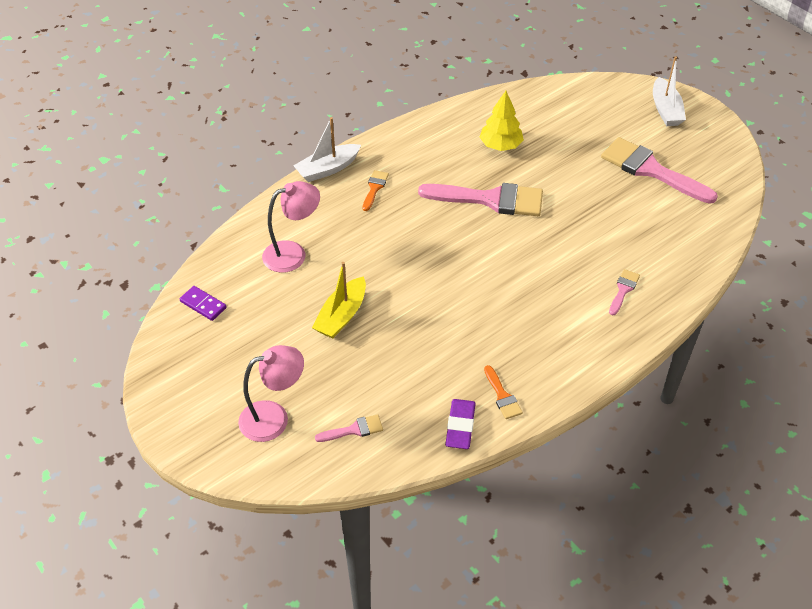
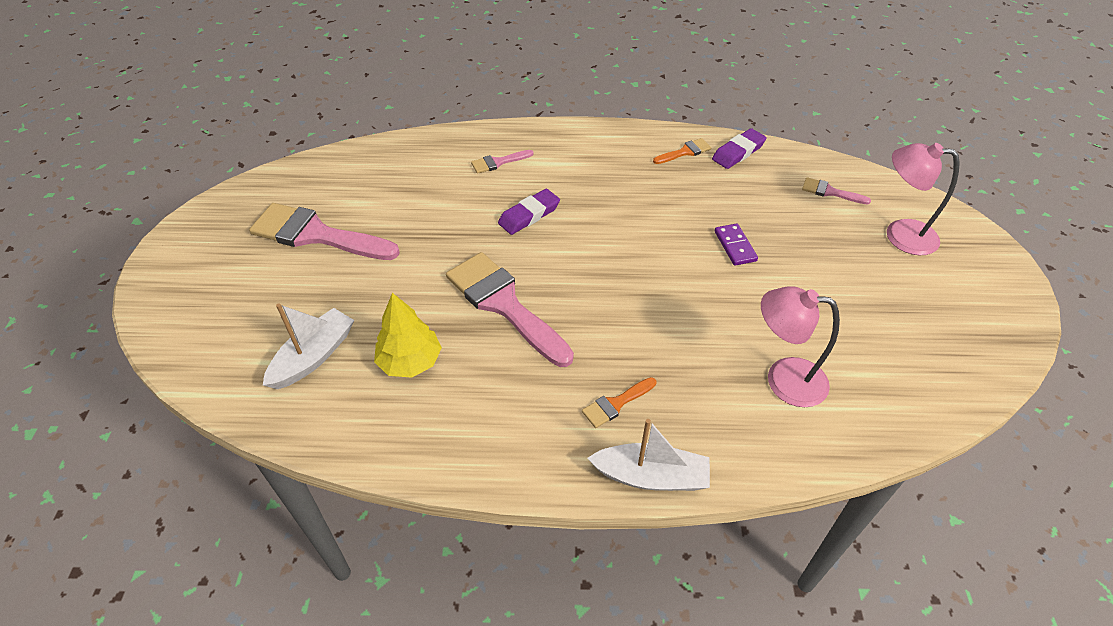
camera: 140 degrees left, 0 degrees up
purple domino [180,286,227,321] -> purple domino moved to [715,223,758,266]
yellow boat [312,262,366,339] -> none
orange brush [484,365,523,419] -> orange brush turned 45 degrees clockwise [653,138,711,164]
pink brush [601,137,718,204] -> pink brush turned 120 degrees clockwise [249,203,400,260]
white boat [653,56,686,126] -> white boat moved to [263,303,354,389]
none -> purple eraser [498,189,560,235]

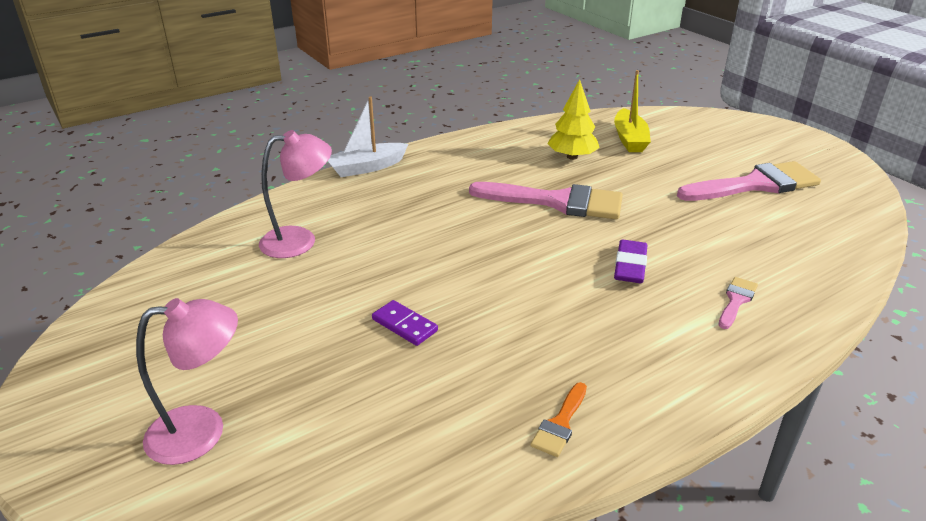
camera: 145 degrees right, 15 degrees down
white boat [263,303,354,389] -> yellow boat [614,70,651,152]
orange brush [582,377,656,428] -> none
purple eraser [712,128,767,169] -> none
pink brush [802,177,871,204] -> none

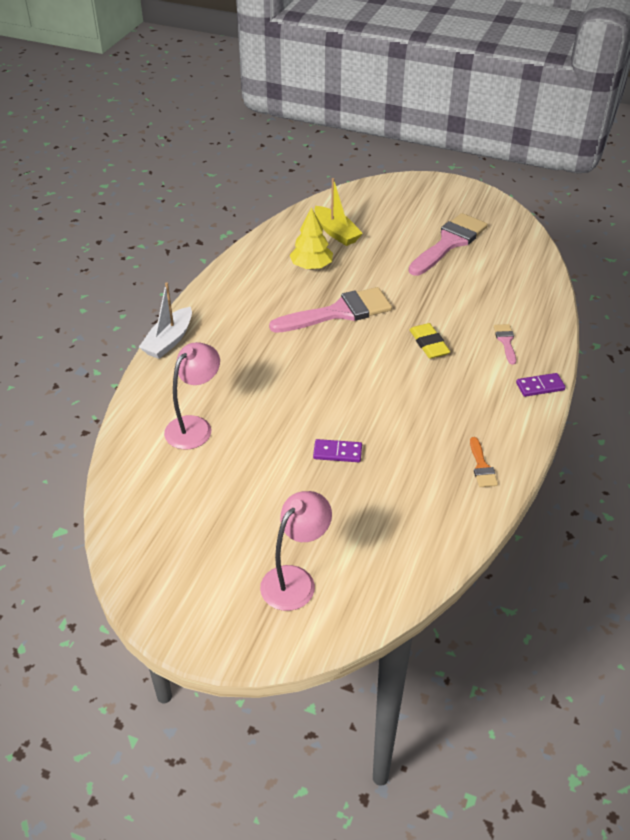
camera: 35 degrees left, 10 degrees up
purple eraser [614,240,647,283] -> yellow eraser [409,323,450,359]
none -> purple domino [516,373,566,397]

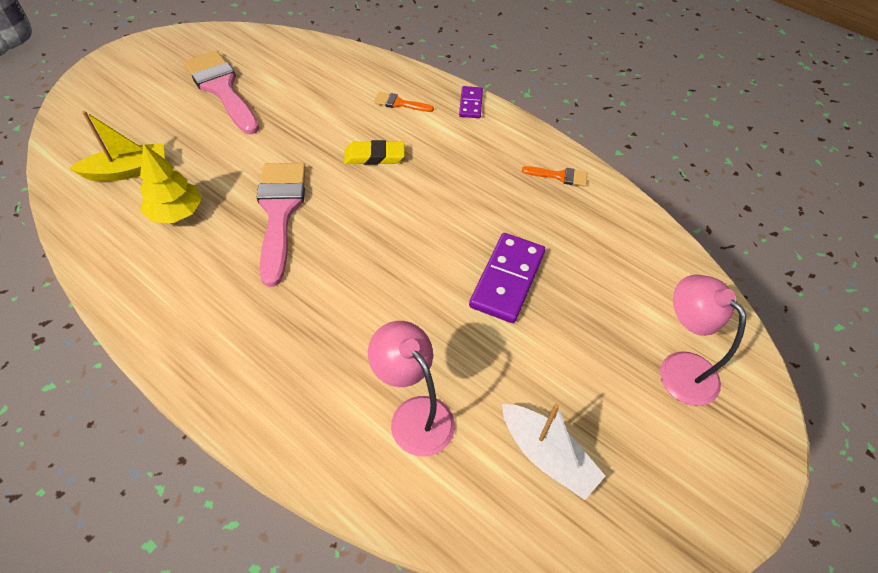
camera: 75 degrees left, 10 degrees up
white boat [139,282,192,359] -> white boat moved to [502,404,605,500]
purple domino [313,439,362,462] -> purple domino [469,233,545,323], size x1.79
pink brush [494,324,516,365] -> orange brush [374,92,434,112]

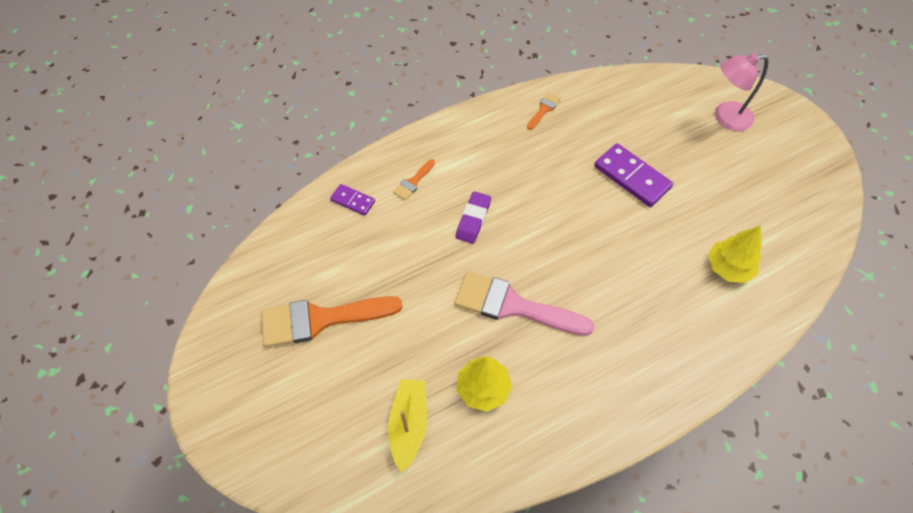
camera: 65 degrees left, 5 degrees up
pink brush [184,51,259,135] -> orange brush [261,296,403,347]
yellow eraser [344,140,405,165] -> purple eraser [456,191,491,244]
pink lamp [368,321,455,456] -> yellow tree [708,226,761,283]
purple domino [459,86,483,118] -> purple domino moved to [330,184,375,216]
white boat [502,404,605,500] -> none

